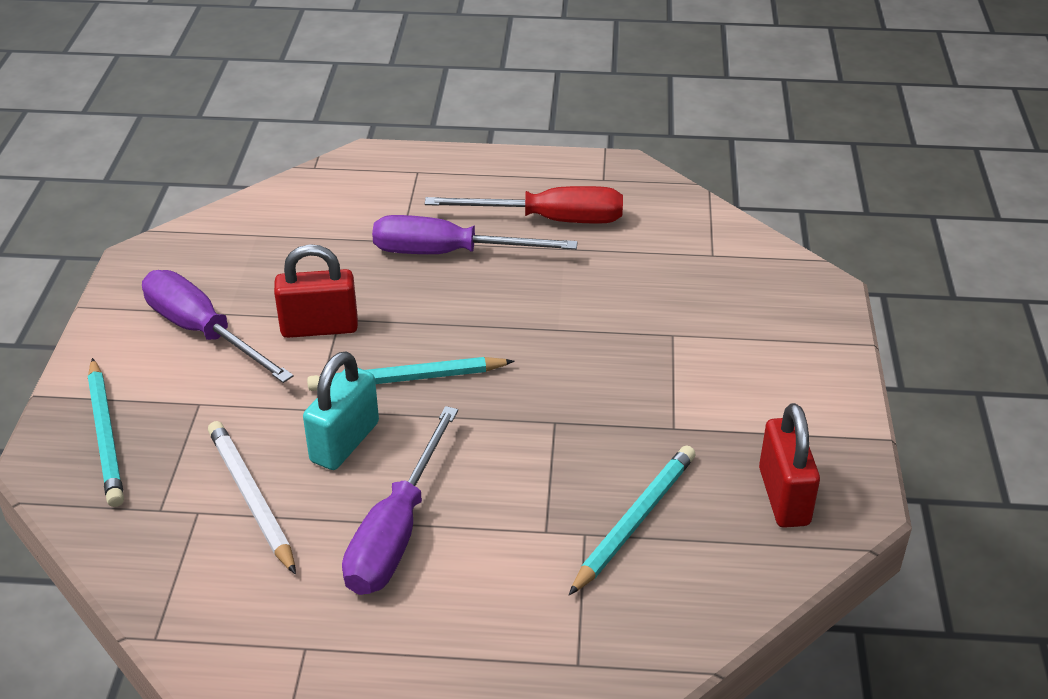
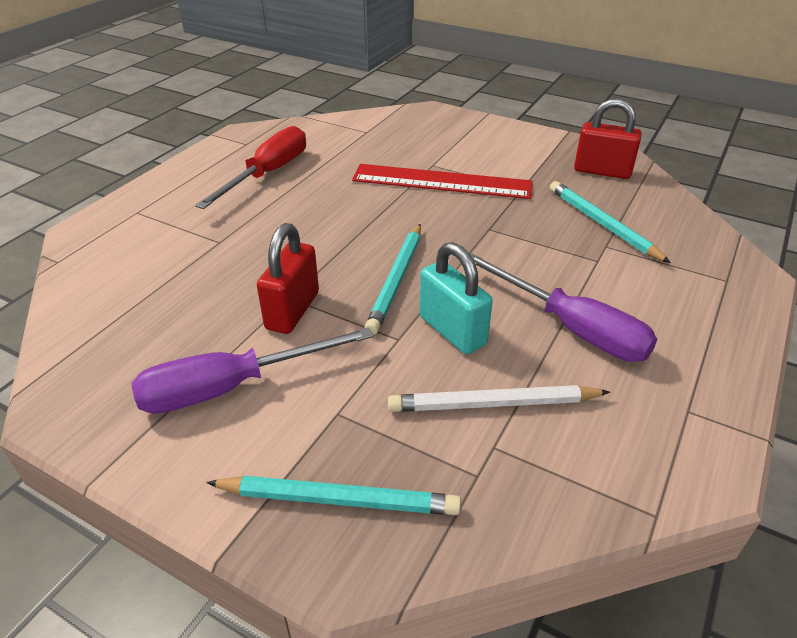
camera: 65 degrees left, 0 degrees up
purple screwdriver [372,215,578,254] -> none
none -> red ruler [352,164,533,199]

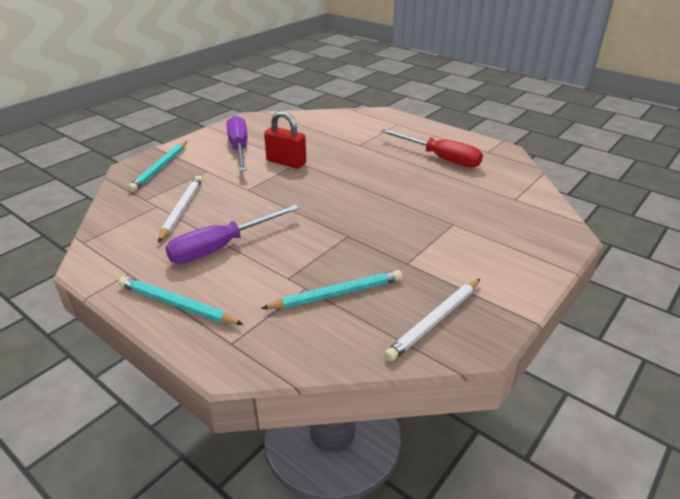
camera: 100 degrees right, 5 degrees down
red ruler [352,164,533,199] -> none
turquoise pencil [365,224,421,335] -> turquoise pencil moved to [118,276,244,325]
turquoise padlock [419,242,493,354] -> none
red padlock [574,98,642,179] -> white pencil [384,279,480,362]

